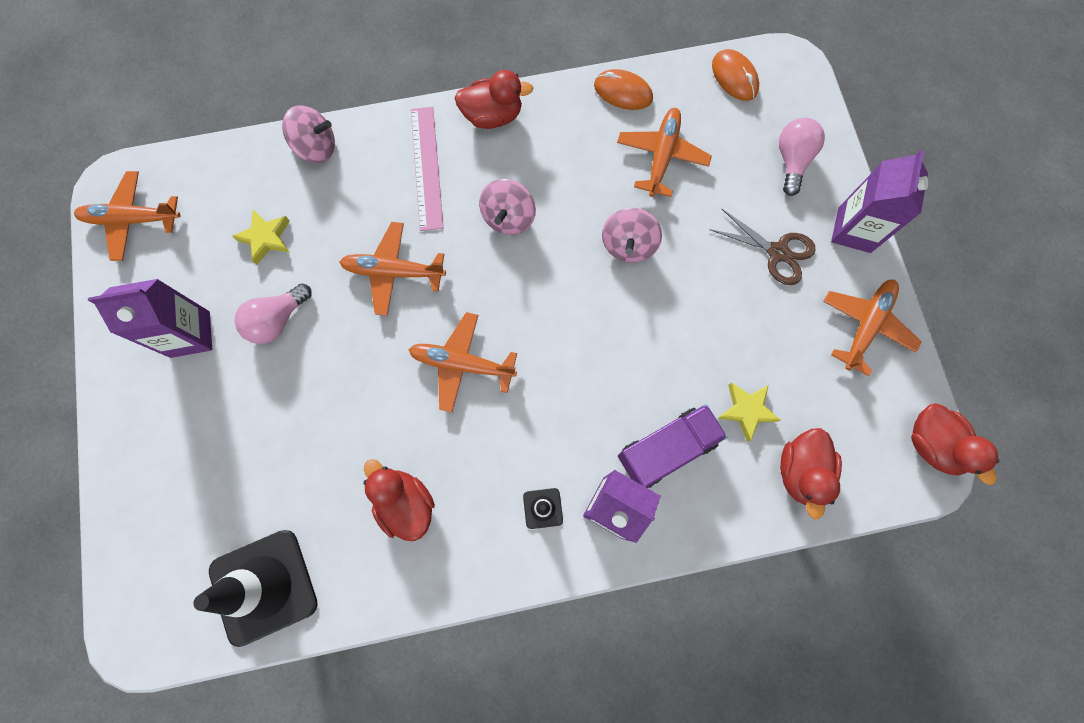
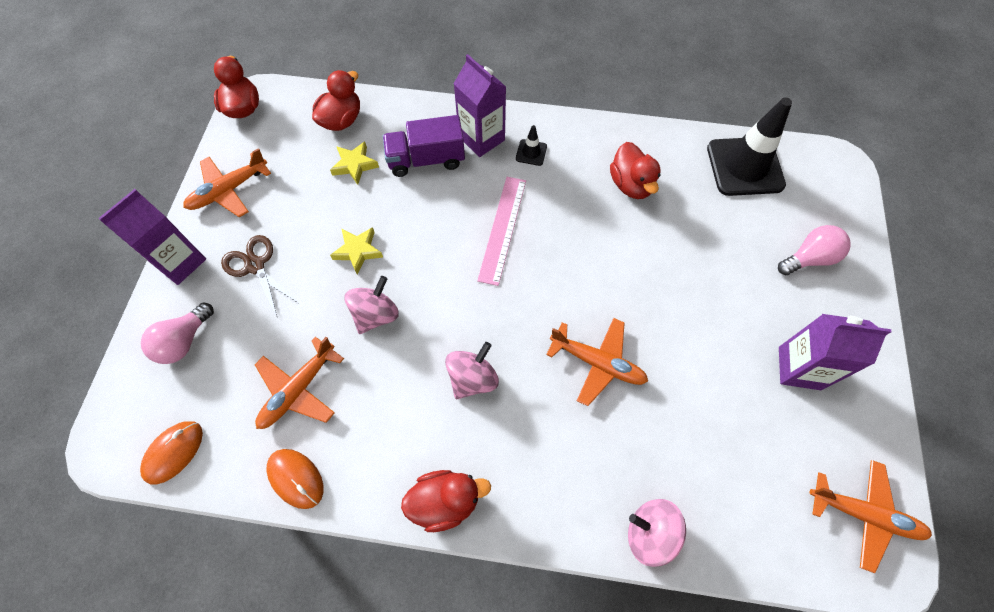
camera: 160 degrees left, 10 degrees down
yellow star [232,209,290,265] -> yellow star moved to [330,227,383,275]
pink light bulb [235,284,312,344] -> pink light bulb moved to [778,225,850,275]
orange plane [408,312,517,413] -> none
pink ruler [411,107,443,231] -> pink ruler moved to [477,177,526,286]
red duck [455,70,533,129] -> red duck turned 150 degrees clockwise [401,470,491,532]
orange mouse [712,49,759,101] -> orange mouse turned 45 degrees clockwise [140,421,203,484]

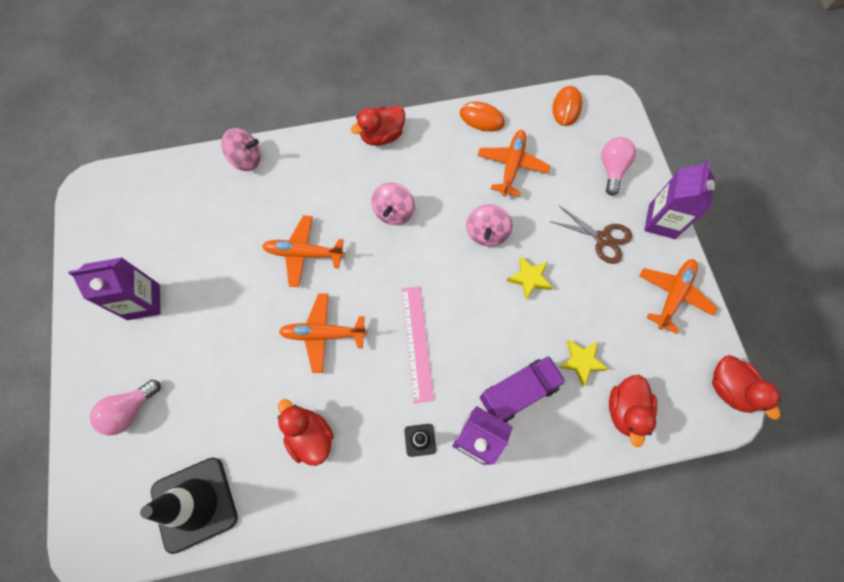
camera: 160 degrees right, 5 degrees up
orange plane [810,460,932,573] -> orange plane moved to [279,293,367,373]

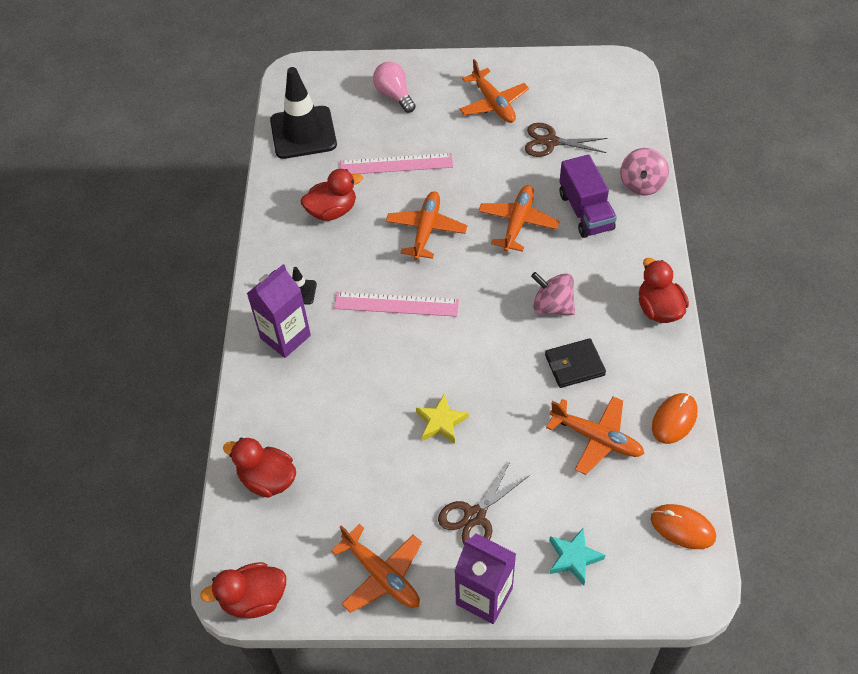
camera: 105 degrees right, 15 degrees down
purple carton [68,257,161,320] -> orange plane [460,59,529,123]
pink spinning top [466,204,513,247] -> none
purple truck [480,356,566,423] -> purple truck moved to [559,154,617,238]
yellow star [559,340,608,386] -> none
pink light bulb [601,137,636,196] -> turquoise star [549,528,605,586]
none -> pink ruler [340,153,453,174]
none -> brown scissors [525,123,607,157]
none -> black wallet [545,338,606,388]

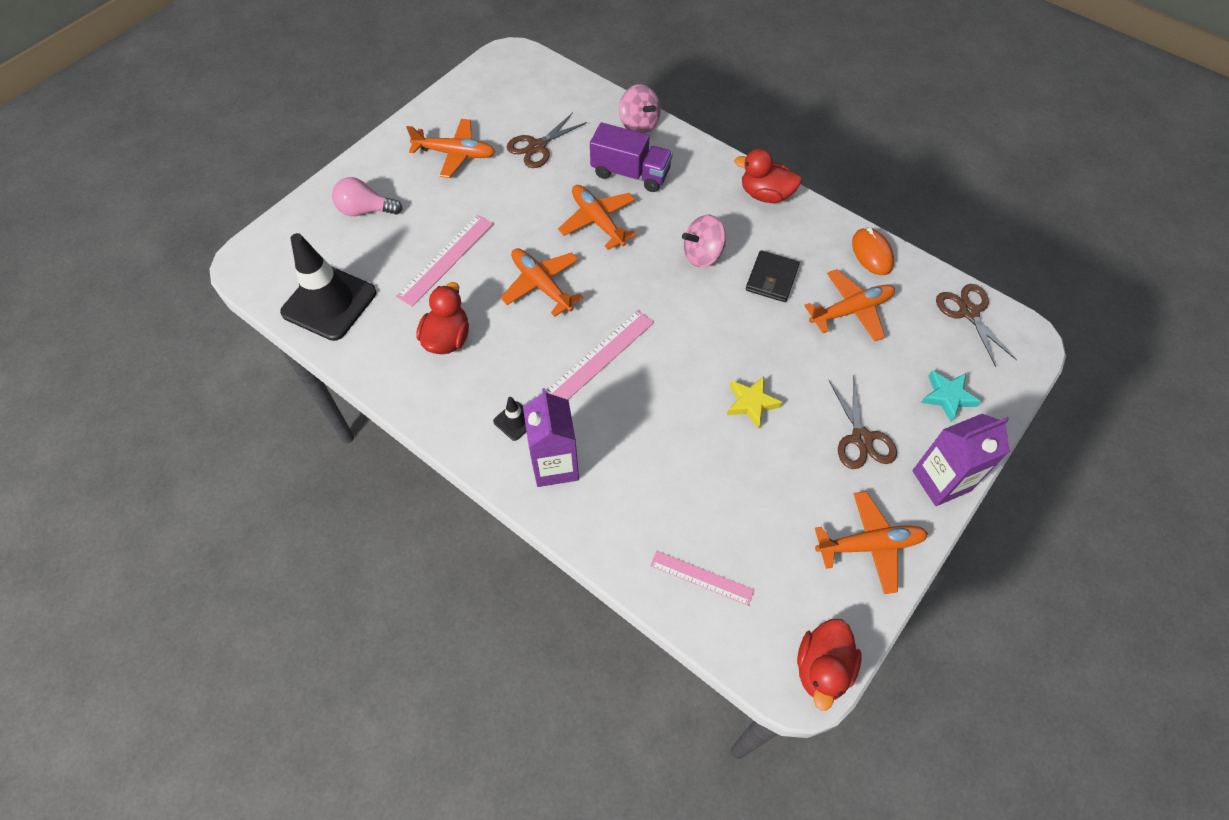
camera: 55 degrees left, 5 degrees up
red duck [223,438,296,498] -> pink ruler [650,551,754,606]
orange mouse [651,504,716,549] -> brown scissors [936,284,1017,367]

